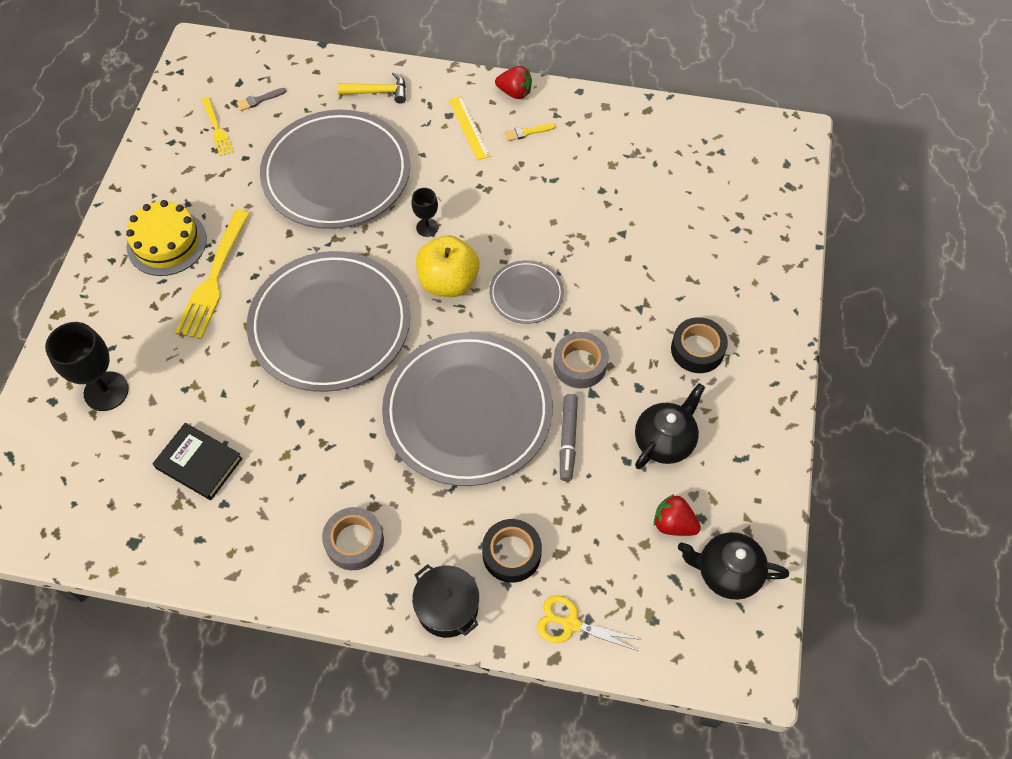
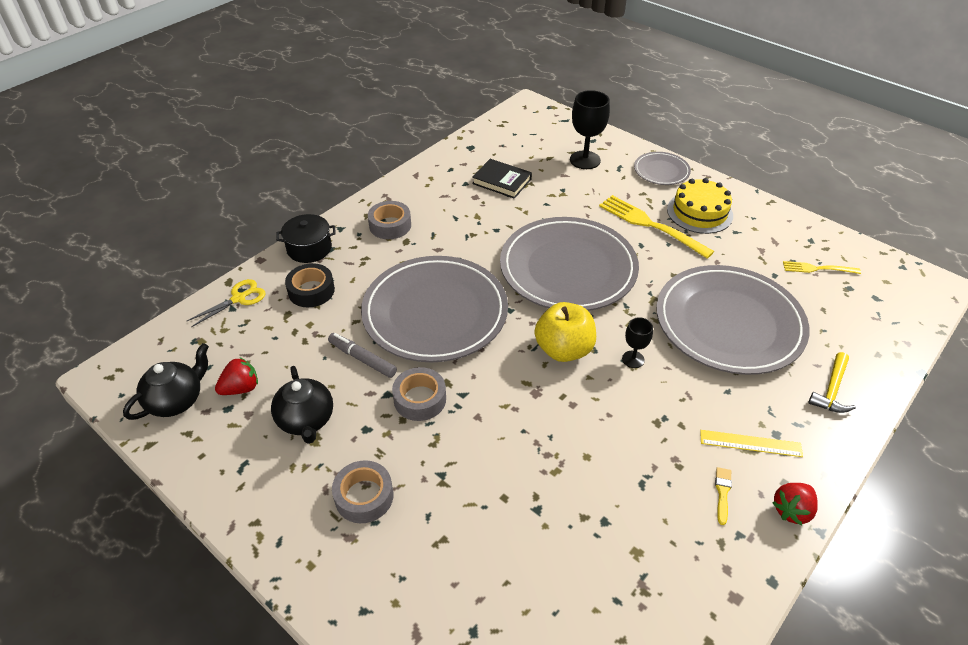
camera: 120 degrees right, 15 degrees down
black book [153,423,243,500] -> black book turned 60 degrees clockwise [472,159,532,199]
grey brush [237,88,286,111] -> none
grey plate [489,260,564,324] -> grey plate moved to [634,152,691,185]
black tape [671,317,728,373] -> grey tape [332,460,393,523]

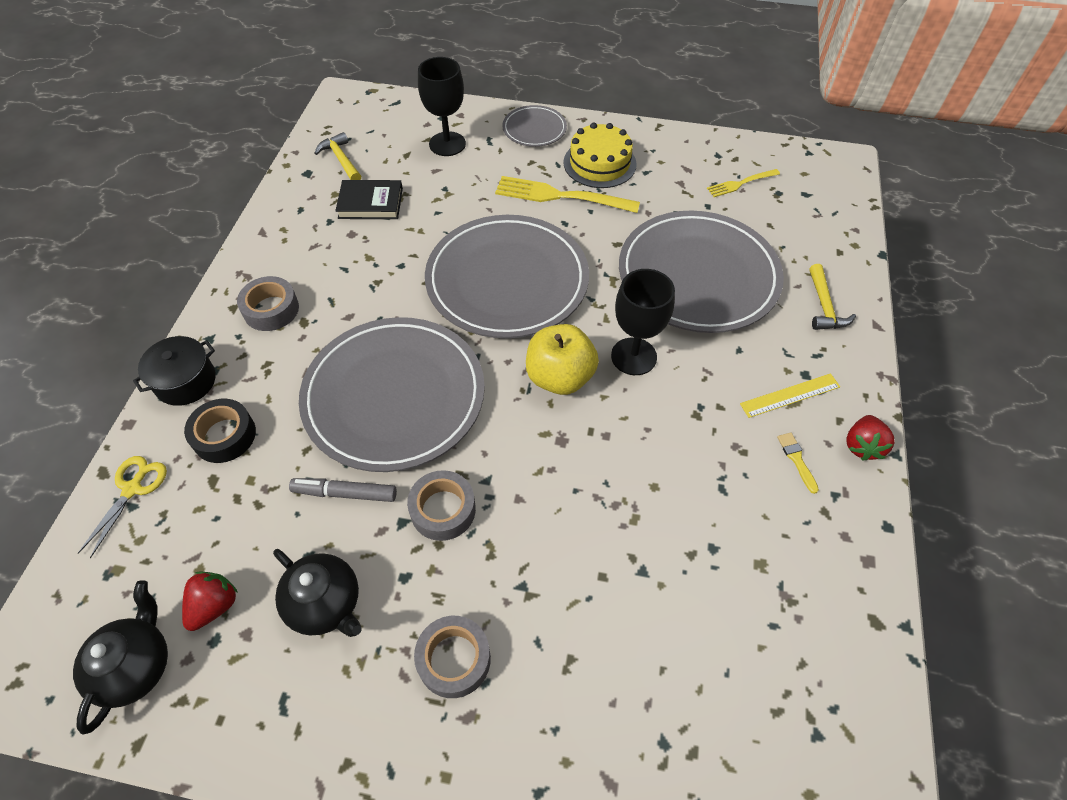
camera: 30 degrees left, 10 degrees up
black goblet [622,317,653,368] -> black goblet [611,269,675,375], size x1.81
none -> yellow hammer [314,132,361,180]

